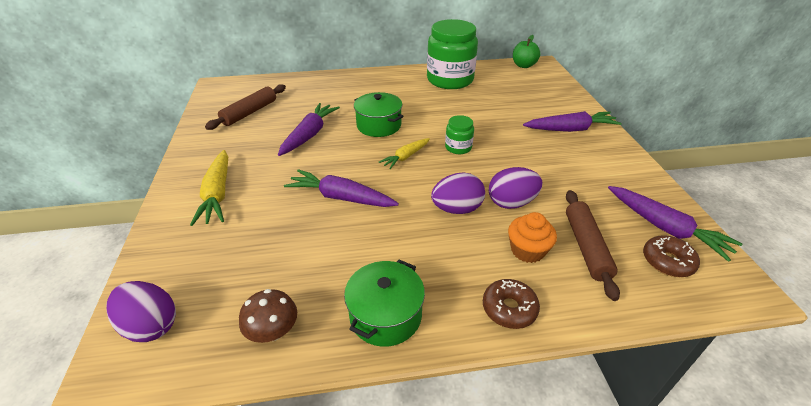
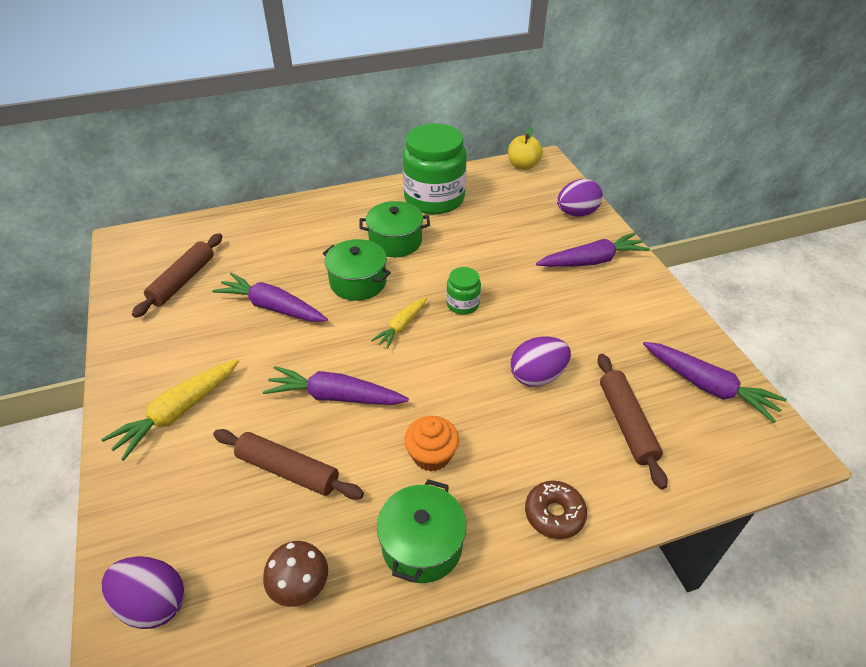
camera: 10 degrees left, 5 degrees up
yellow carrot [190,150,228,226] -> yellow carrot turned 60 degrees clockwise [101,359,239,461]
purple carrot [278,103,340,156] -> purple carrot turned 75 degrees counterclockwise [212,273,328,322]
purple egg [431,172,485,214] -> purple egg moved to [557,179,603,216]
orange cupcake [508,212,557,263] -> orange cupcake moved to [404,416,459,472]
green apple [513,35,540,68] -> yellow apple [508,127,543,170]
brown donut [643,235,700,277] -> none
none -> brown rolling pin [213,429,364,500]
none -> green pot [359,201,430,257]

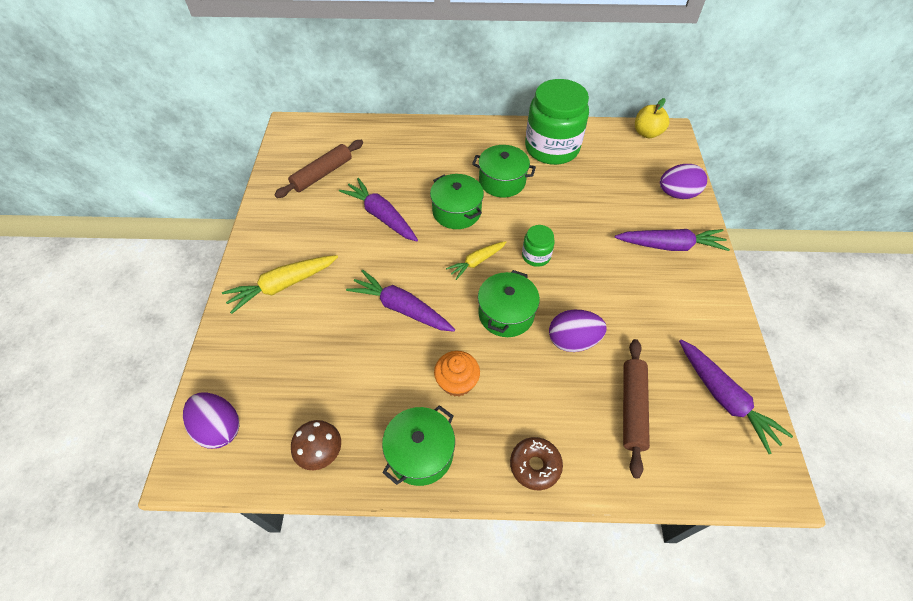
camera: 20 degrees right, 10 degrees up
brown rolling pin [213,429,364,500] -> none
none -> green pot [478,270,540,337]

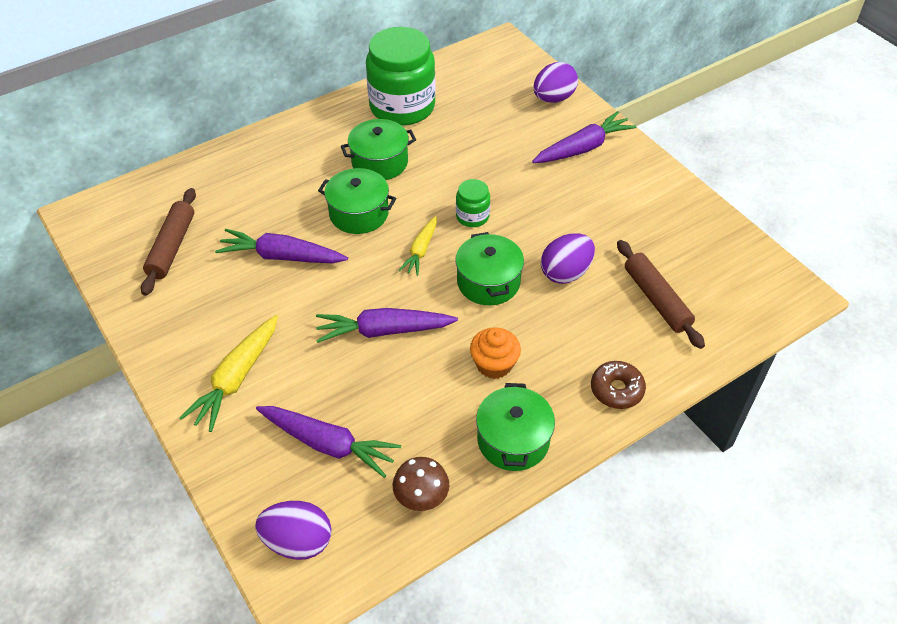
camera: 35 degrees left, 5 degrees down
yellow apple [635,98,669,138] -> none
purple carrot [679,340,793,454] -> purple carrot moved to [256,406,401,478]

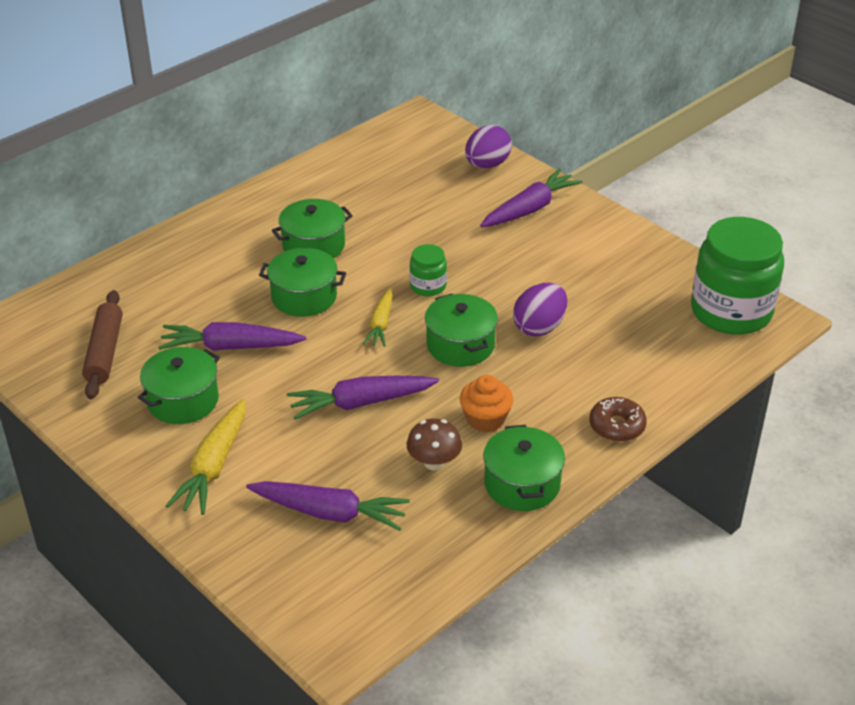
camera: 10 degrees left, 10 degrees down
purple egg [255,501,331,560] -> none
green jar [366,27,436,126] -> green jar moved to [691,217,784,335]
brown mushroom [393,457,450,511] -> brown mushroom moved to [407,418,462,470]
brown rolling pin [617,240,705,349] -> none
none -> green pot [137,347,220,424]

